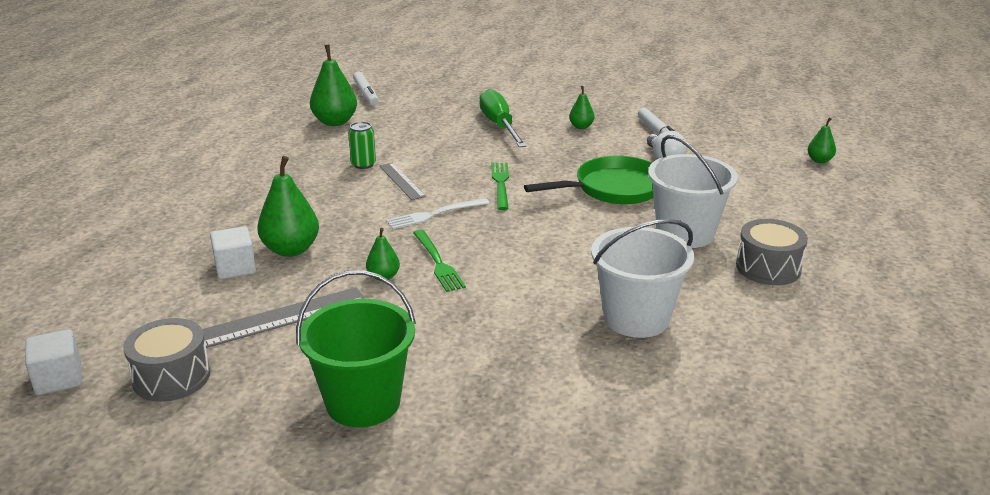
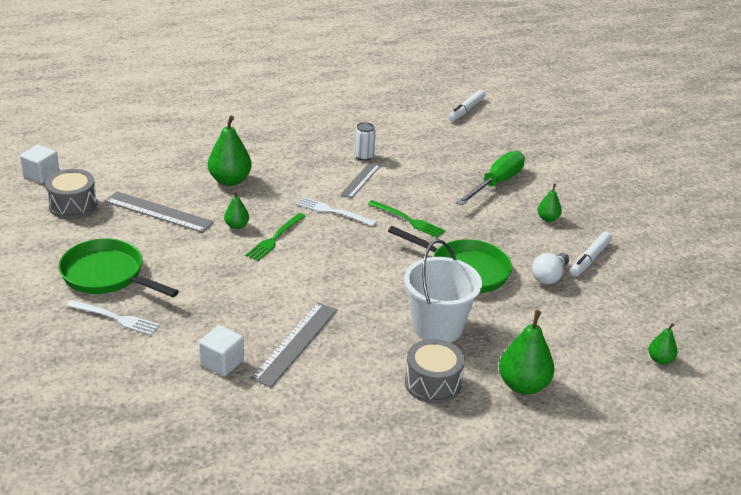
camera: 50 degrees right, 5 degrees up
white cube [210,226,256,279] -> white cube moved to [199,325,244,376]
green bucket [296,270,416,427] -> green pan [59,239,179,297]
green pear [310,44,357,126] -> green pear moved to [499,310,555,395]
green can [348,122,376,169] -> white can [354,122,376,161]
green fork [491,163,509,210] -> green fork turned 75 degrees clockwise [368,200,445,238]
white bucket [591,219,694,338] -> grey ruler [250,302,337,388]
none -> white fork [66,300,160,335]

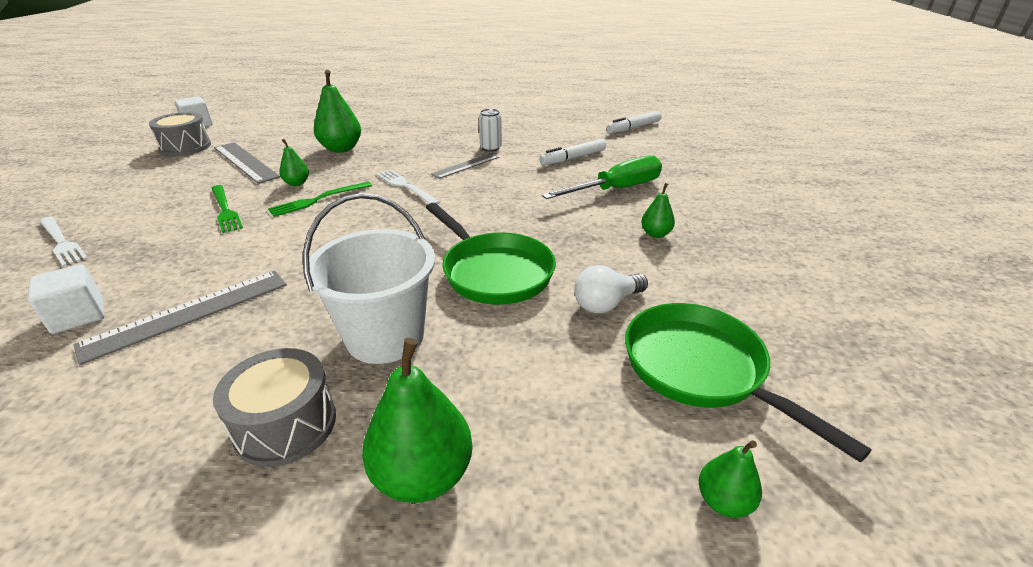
camera: 25 degrees right, 0 degrees up
green pan [59,239,179,297] -> green pan moved to [625,303,872,462]
green fork [368,200,445,238] -> green fork moved to [211,185,243,233]
white marker [570,232,612,276] -> white marker moved to [539,139,606,165]

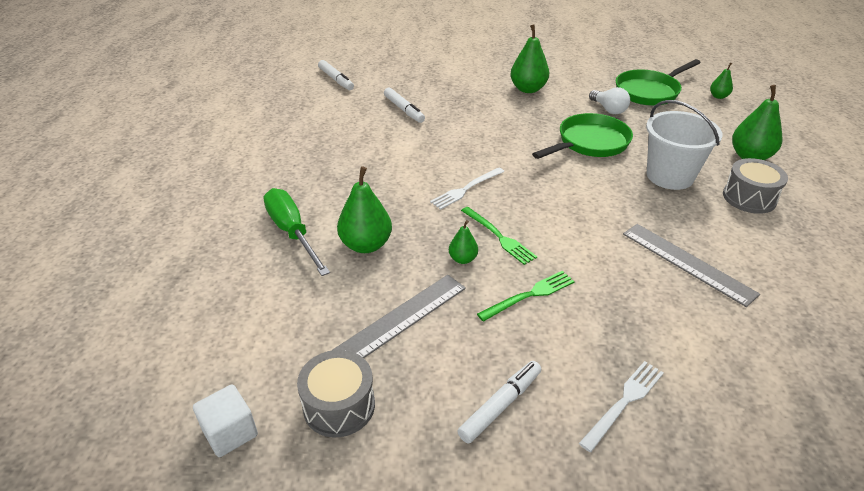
camera: 90 degrees left, 5 degrees up
white cube [28,264,104,334] -> none
grey ruler [431,153,499,179] -> none
white can [479,109,502,152] -> none
green screwdriver [542,155,662,199] -> green screwdriver moved to [263,188,330,276]
green pear [641,183,675,238] -> green pear [510,24,549,93], size x1.86
none -> white marker [457,361,541,444]

